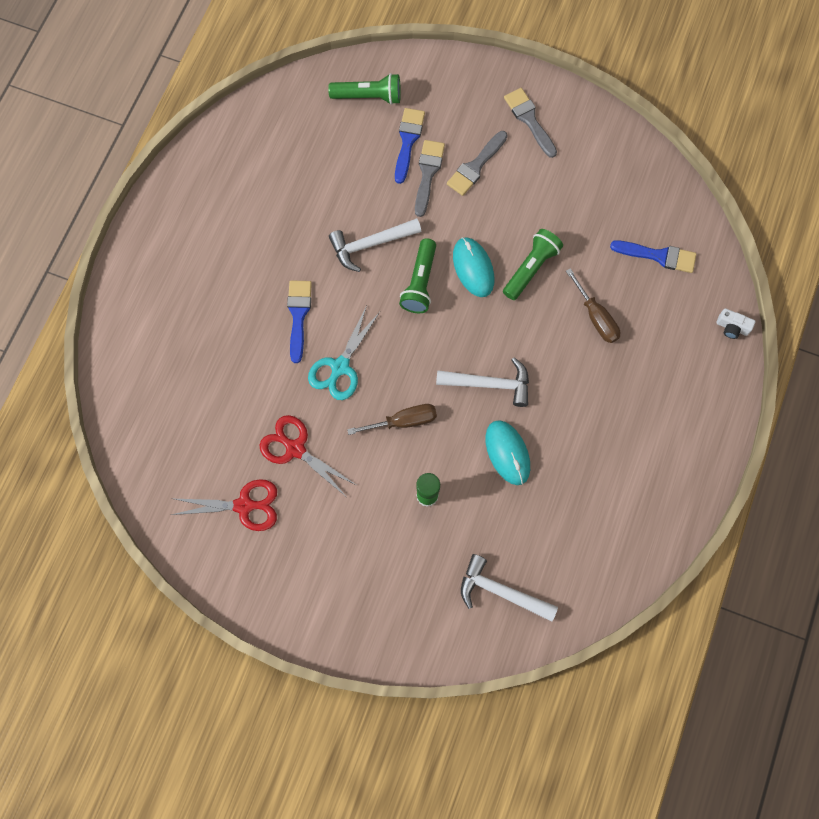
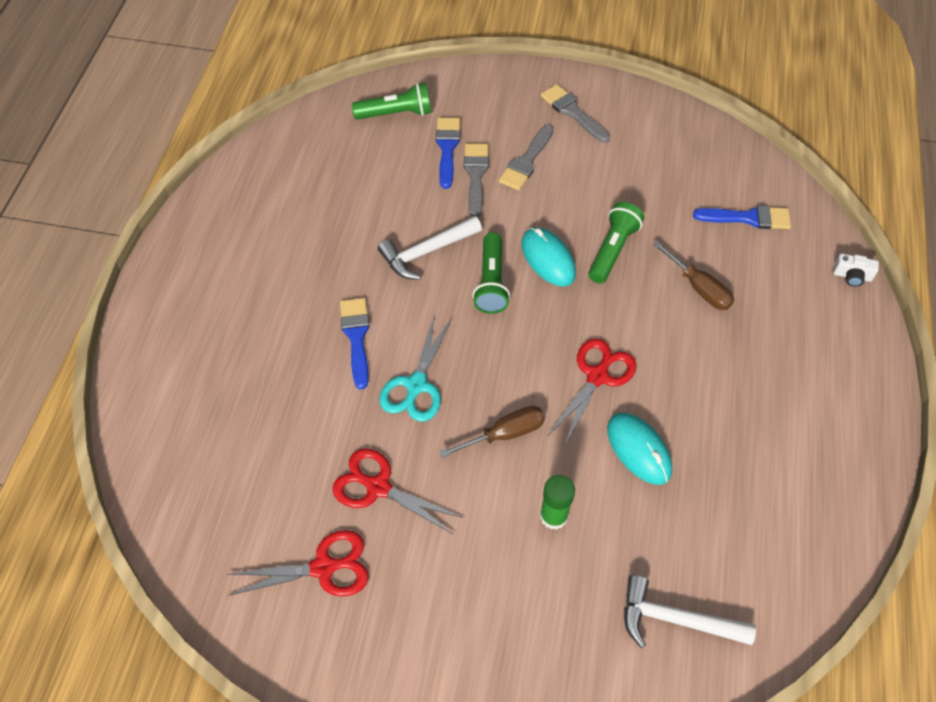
camera: 10 degrees left, 15 degrees down
white hammer [436,357,529,407] -> red scissors [548,338,637,445]

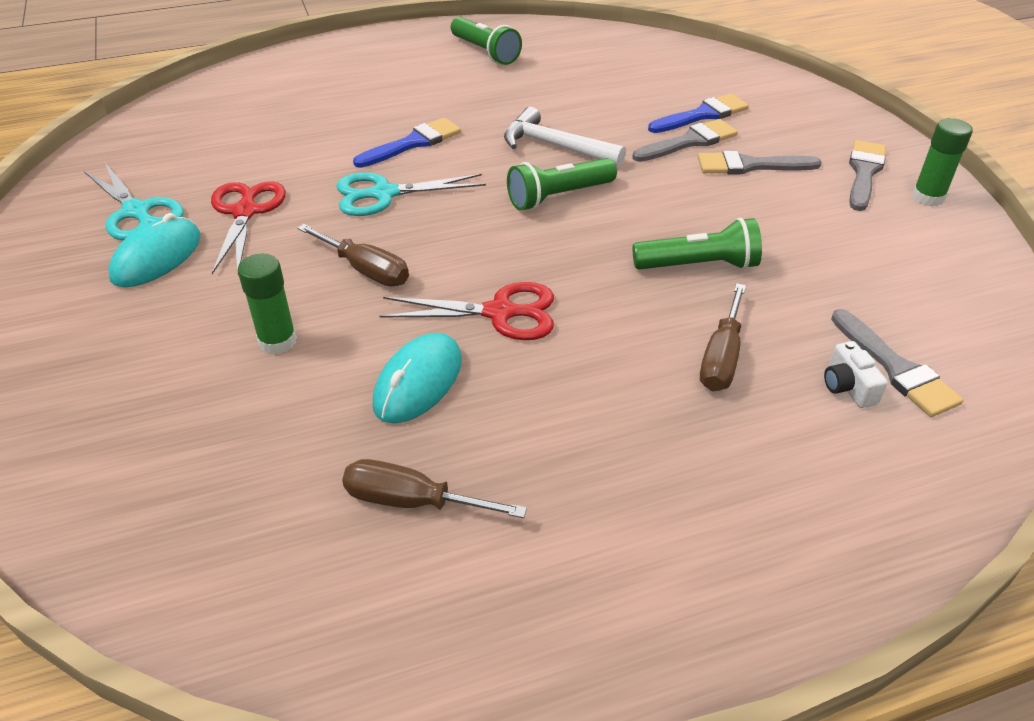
camera: 60 degrees right, 15 degrees down
red scissors [228,530,369,596] -> turquoise scissors [84,163,184,240]
green flashlight [352,83,431,120] -> green flashlight moved to [451,17,522,65]
turquoise mouse [522,227,576,287] -> turquoise mouse moved to [108,213,201,287]
white hammer [624,575,756,648] -> none
blue brush [693,205,791,229] -> grey brush [831,309,963,417]
white camera [833,254,879,287] -> white camera moved to [824,341,888,408]
none -> brown screwdriver [342,459,527,518]
none -> green glue stick [912,118,973,207]

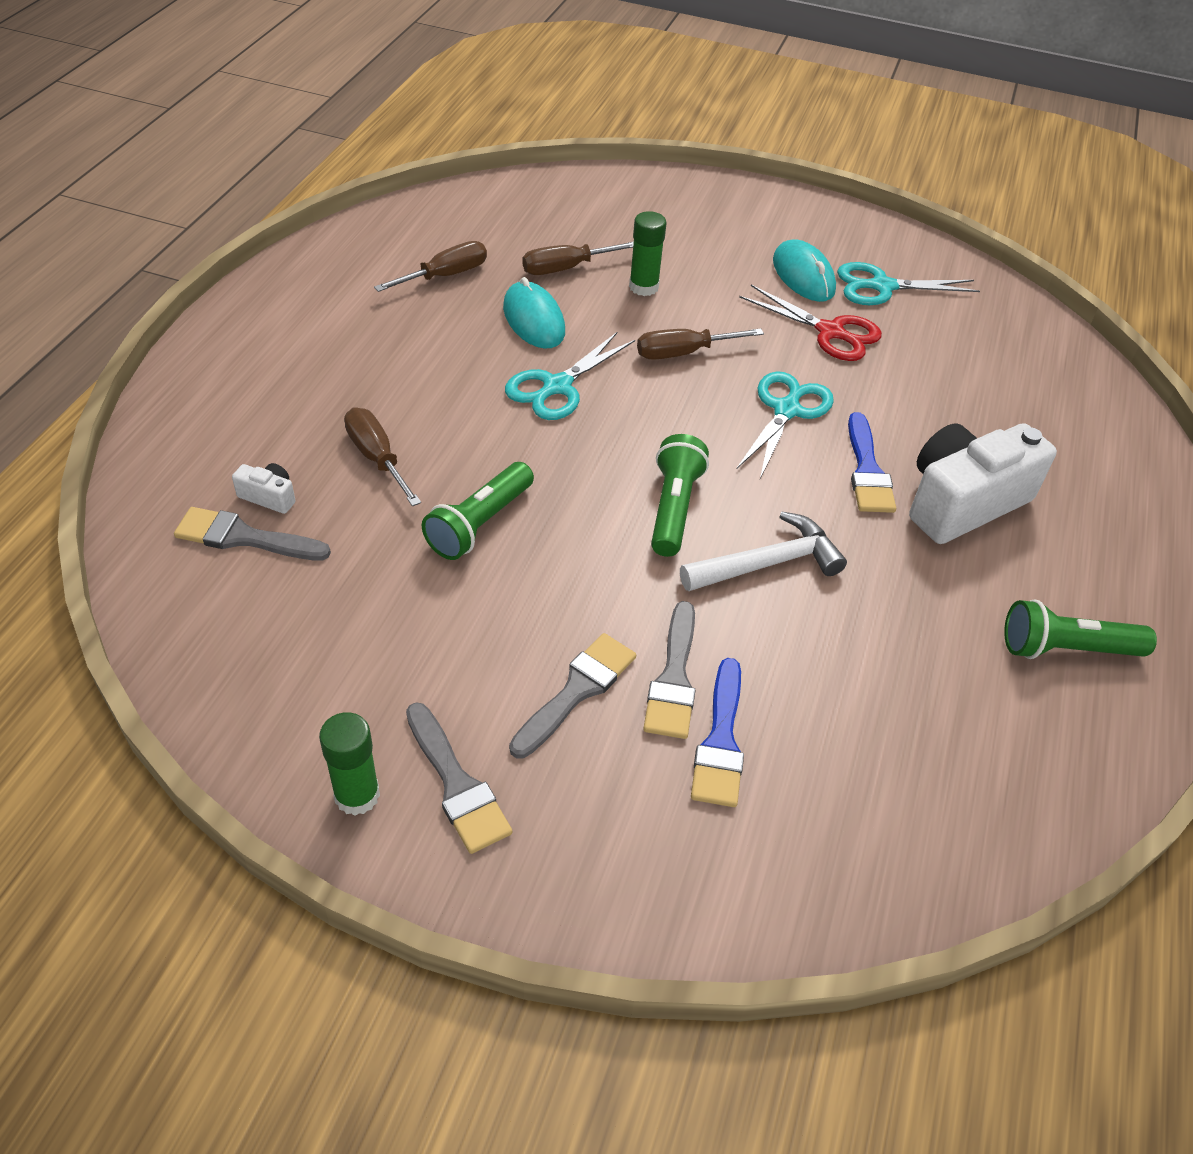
camera: 125 degrees right, 5 degrees up
red scissors [380,282,554,340] -> turquoise scissors [505,331,635,420]
none -> brown screwdriver [522,242,634,275]
none -> white camera [909,423,1057,544]

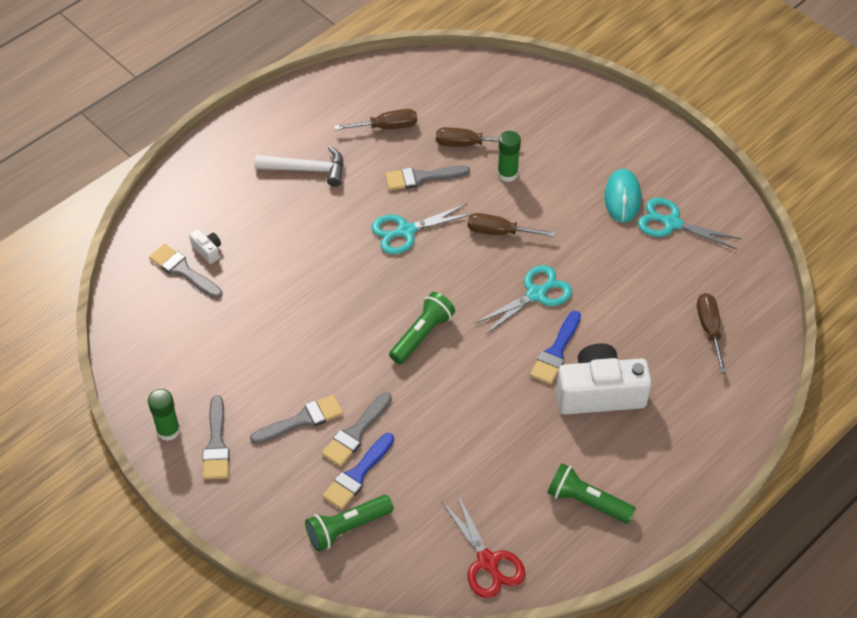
camera: 30 degrees right, 5 degrees up
brown screwdriver [344,408,421,506] -> brown screwdriver moved to [697,293,727,373]
green flashlight [422,462,534,560] -> green flashlight moved to [305,495,394,551]
turquoise mouse [503,277,565,349] -> grey brush [385,165,470,190]
white hammer [680,512,847,591] -> white hammer moved to [254,146,344,187]
red scissors [739,285,882,361] -> red scissors moved to [442,494,525,598]

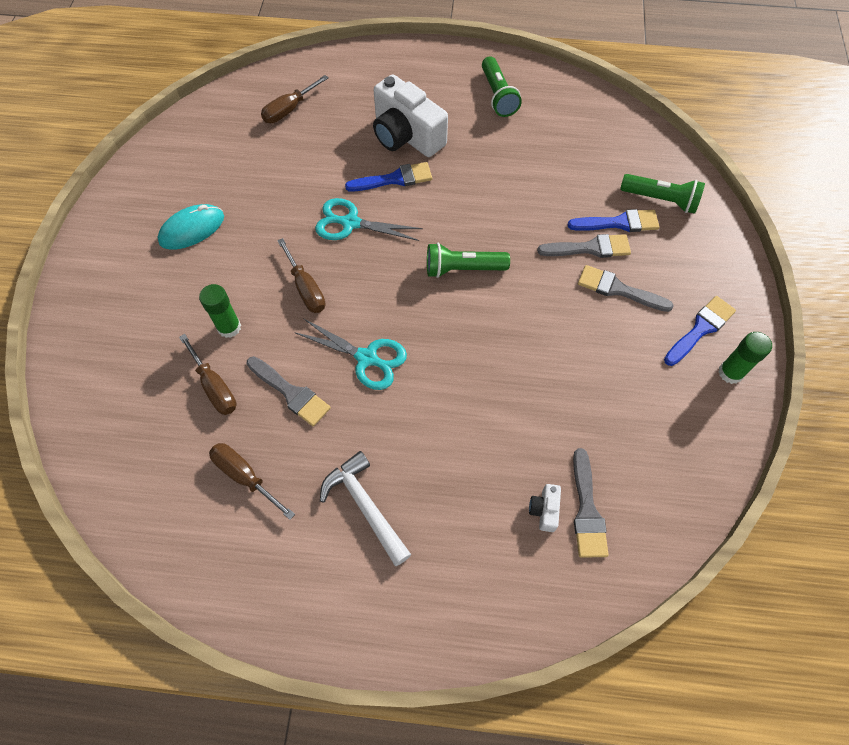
camera: 130 degrees left, 10 degrees up
grey brush [203,395,229,480] -> blue brush [664,296,736,366]
red scissors [442,494,525,598] -> none
turquoise scissors [638,198,741,250] -> none

